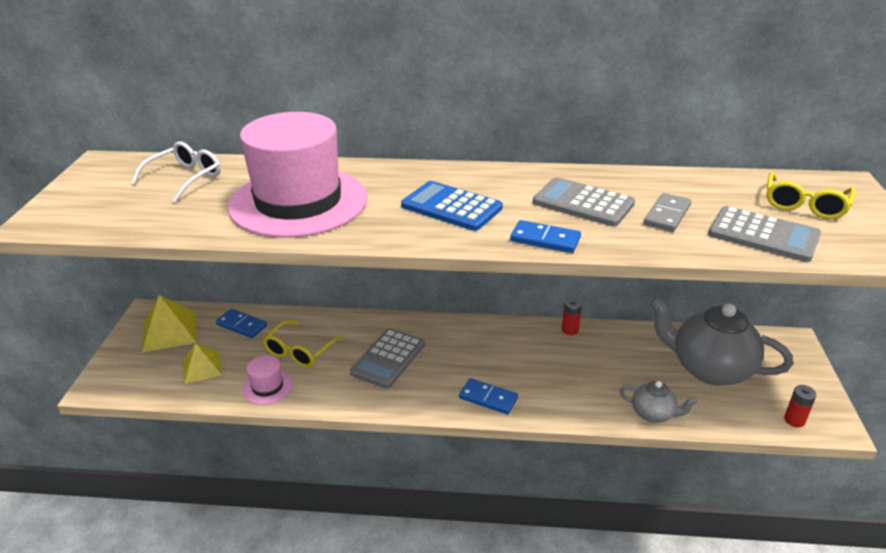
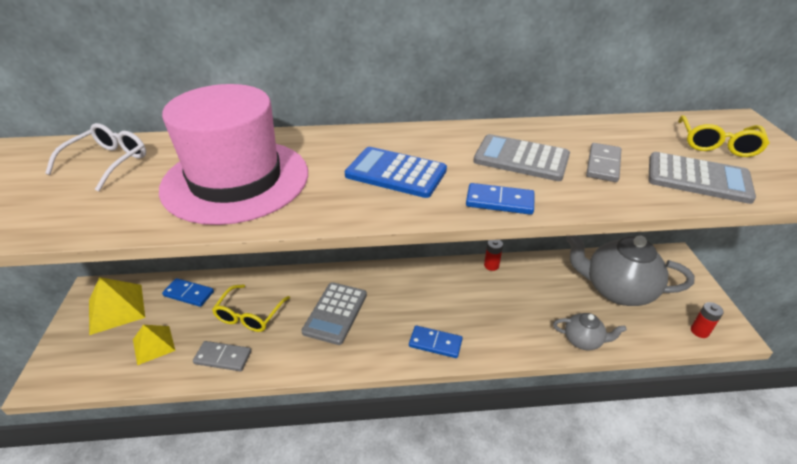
camera: 10 degrees left, 5 degrees up
pink hat [242,355,293,405] -> grey domino [193,341,251,371]

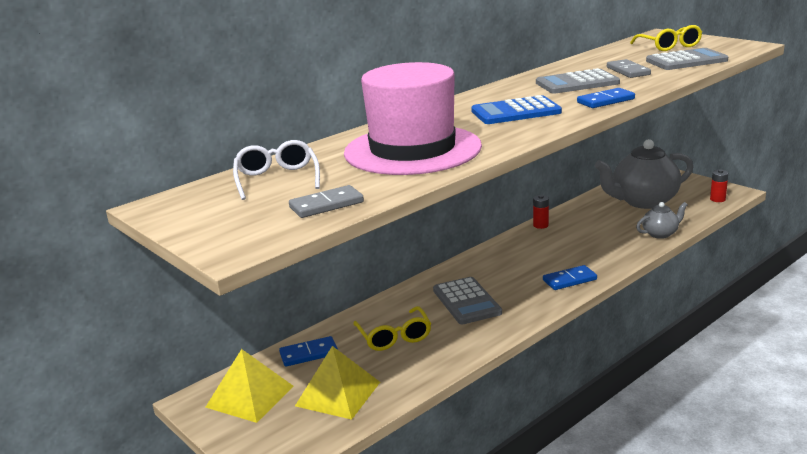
camera: 35 degrees left, 15 degrees down
yellow pyramid [133,325,175,365] -> yellow pyramid [295,346,380,420], size x1.51
grey domino [193,341,251,371] -> grey domino moved to [289,185,364,218]

